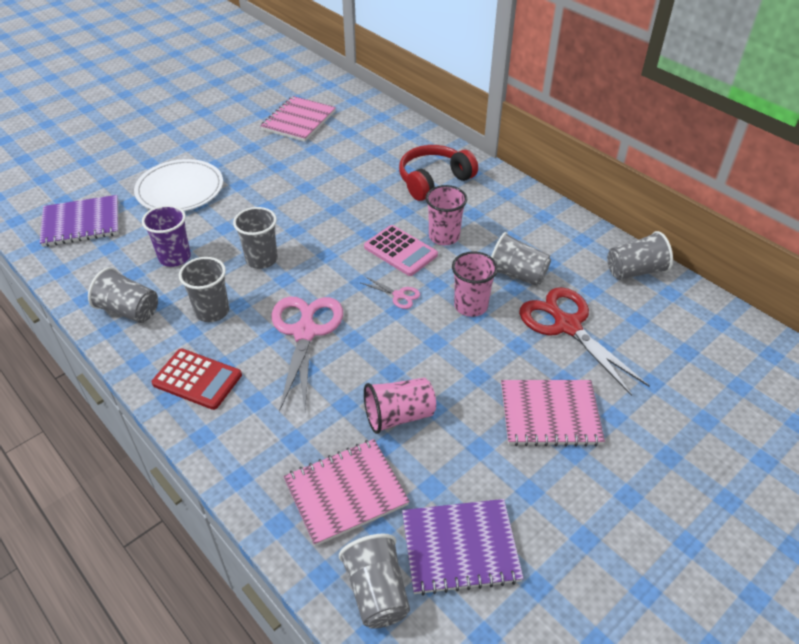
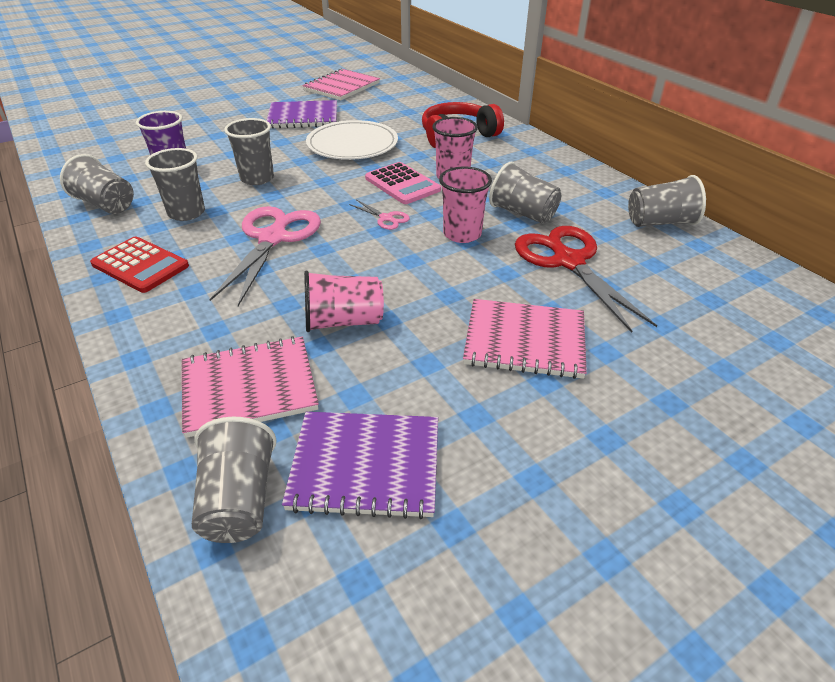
camera: 10 degrees right, 5 degrees down
purple notebook [40,195,119,247] -> purple notebook moved to [267,100,337,129]
white plate [134,159,223,211] -> white plate moved to [306,120,398,160]

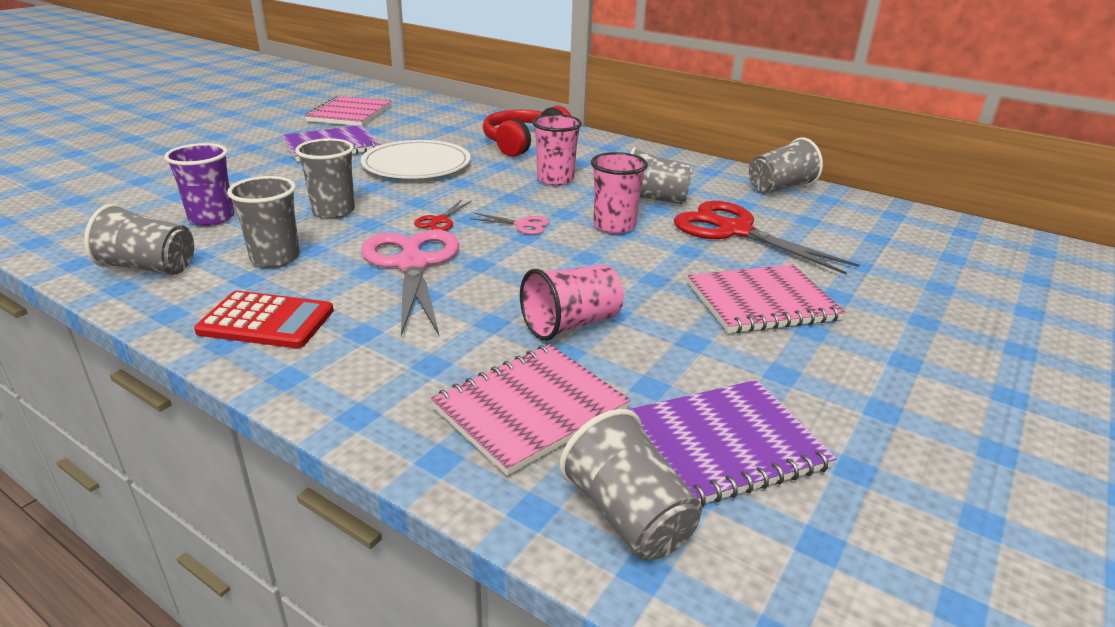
camera: 25 degrees left, 10 degrees down
pink calculator [365,162,441,204] -> none
none -> red scissors [414,199,472,231]

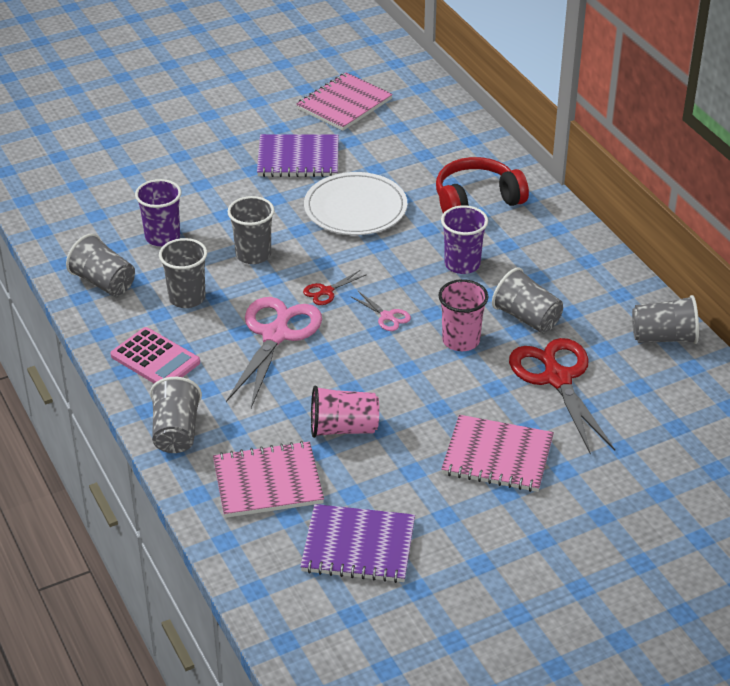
camera: 30 degrees right, 10 degrees up
red calculator [194,291,334,348] -> pink calculator [111,327,200,384]
pink cup [532,114,582,185] -> purple cup [441,205,488,274]
grey cup [559,409,702,560] -> grey cup moved to [150,377,202,453]

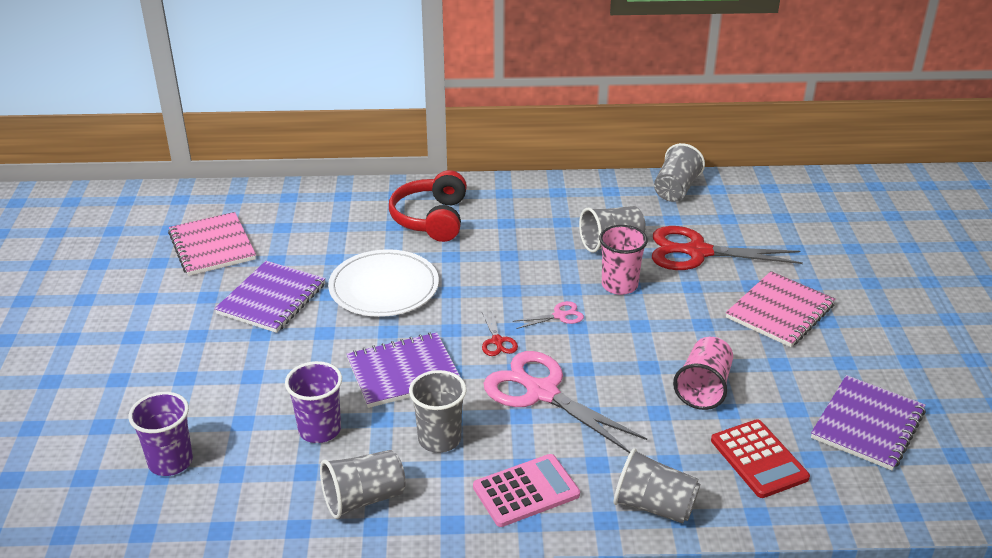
camera: 65 degrees left, 5 degrees down
pink notebook [213,441,324,518] -> red calculator [711,419,810,498]
grey cup [227,196,275,264] -> purple notebook [347,332,460,408]
purple cup [441,205,488,274] -> purple cup moved to [129,392,193,476]

